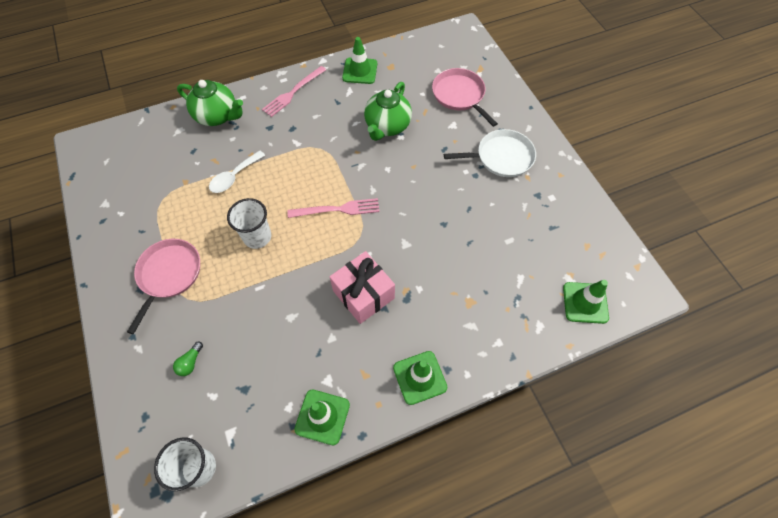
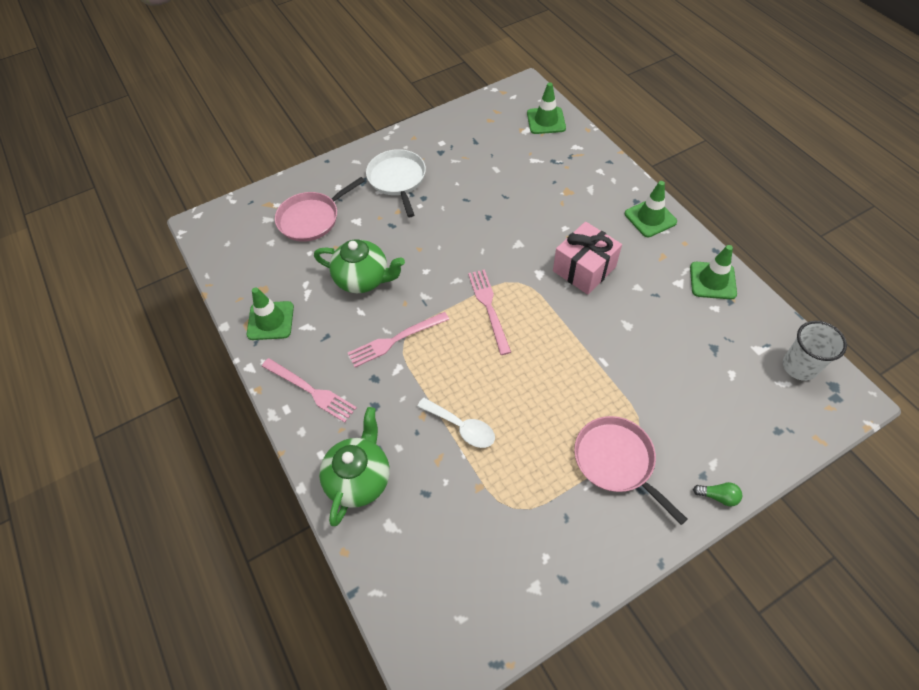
camera: 95 degrees left, 5 degrees down
pink pan [127,239,200,334] -> pink pan turned 45 degrees clockwise [574,416,687,525]
green light bulb [173,342,203,376] -> green light bulb moved to [693,482,742,506]
white cup [227,198,271,249] -> none
none -> pink fork [348,312,449,367]

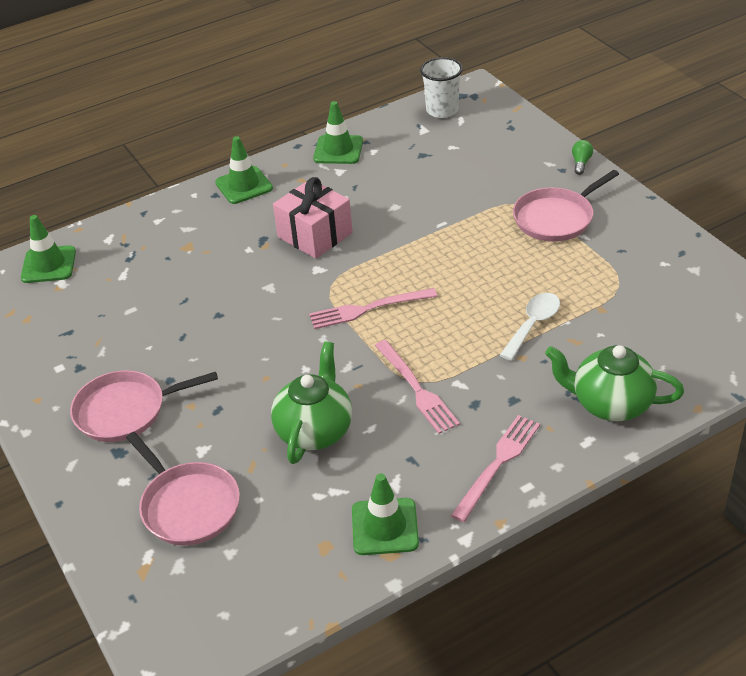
camera: 90 degrees left, 15 degrees down
white pan [366,149,426,217] -> pink pan [70,370,218,442]

